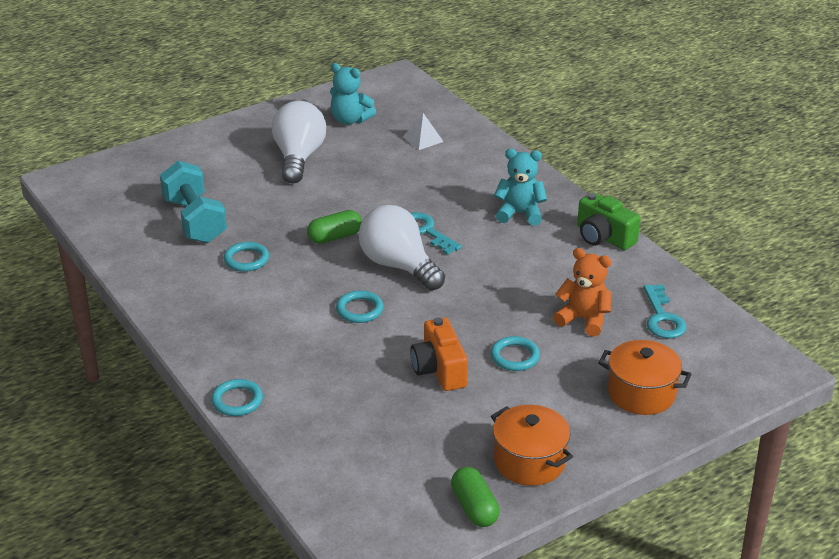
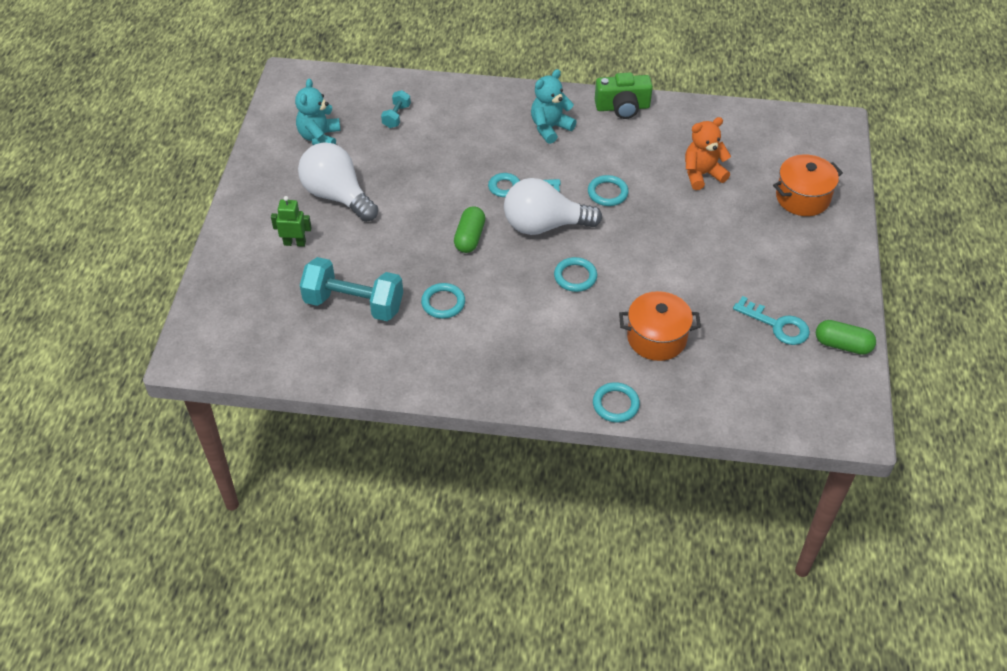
camera: 50 degrees left, 15 degrees up
turquoise teddy bear [330,63,376,125] -> turquoise teddy bear turned 120 degrees clockwise [295,79,341,145]
white pyramid [403,113,444,150] -> turquoise dumbbell [381,90,411,128]
orange camera [410,317,468,391] -> none
turquoise ring [490,336,540,371] -> turquoise ring moved to [588,175,629,206]
orange pot [491,405,573,486] -> orange pot moved to [619,291,701,361]
turquoise key [644,284,687,338] -> turquoise key moved to [733,296,810,345]
none -> green robot [271,196,312,247]

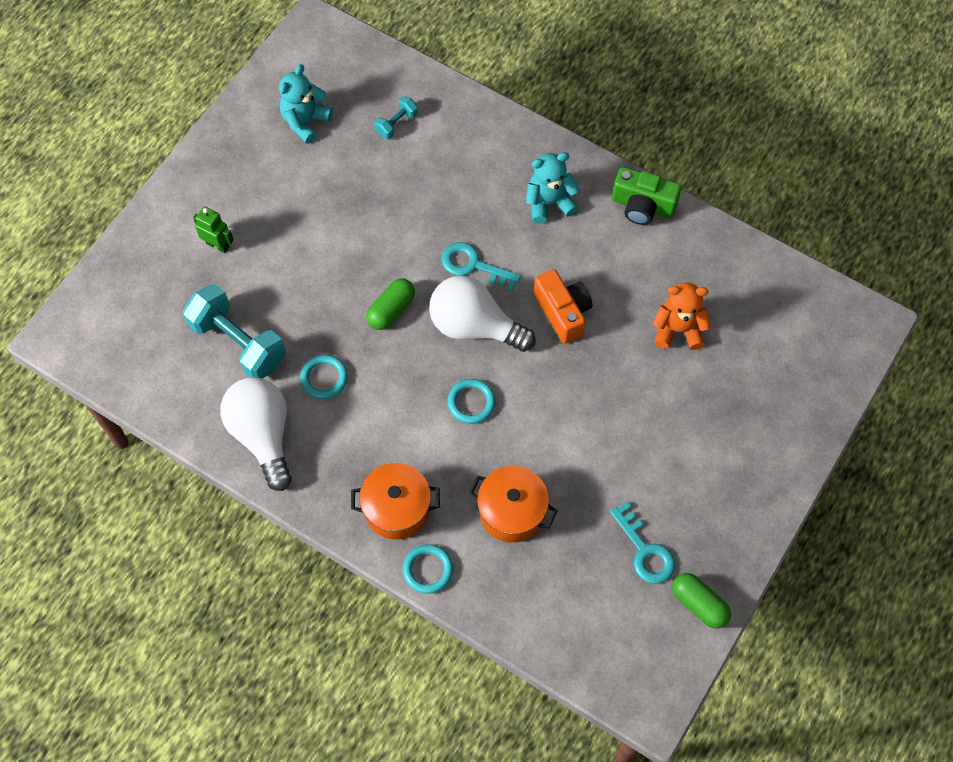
camera: 25 degrees right, 15 degrees up
white light bulb [298,142,378,222] -> white light bulb moved to [220,377,292,491]
turquoise ring [588,175,629,206] -> orange camera [534,269,593,344]
orange pot [773,154,843,216] -> orange pot moved to [351,463,440,540]

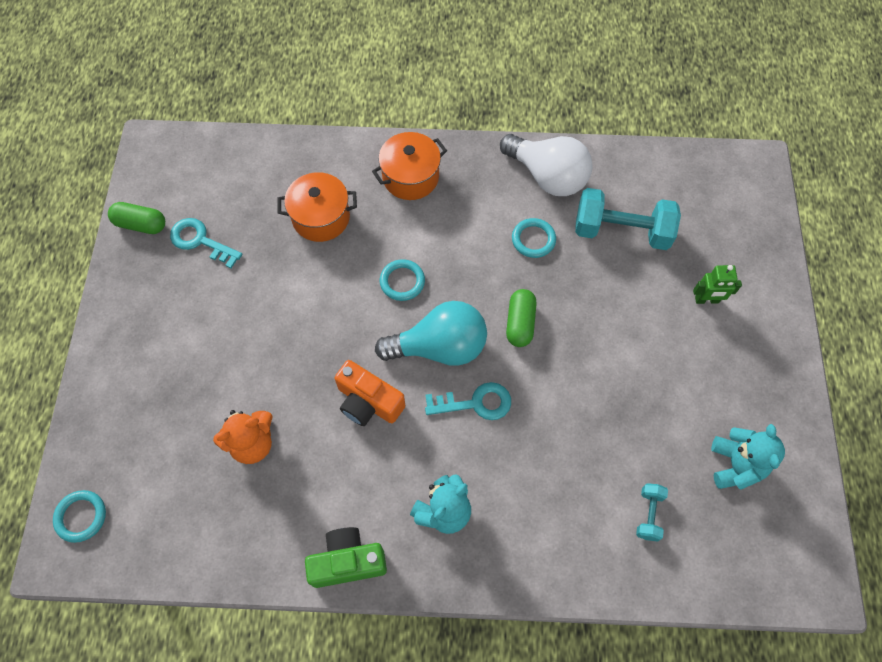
camera: 150 degrees right, 0 degrees up
turquoise ring [403,544,453,594] -> turquoise ring moved to [53,490,106,543]
white light bulb [429,275,536,352] -> turquoise light bulb [375,301,487,366]

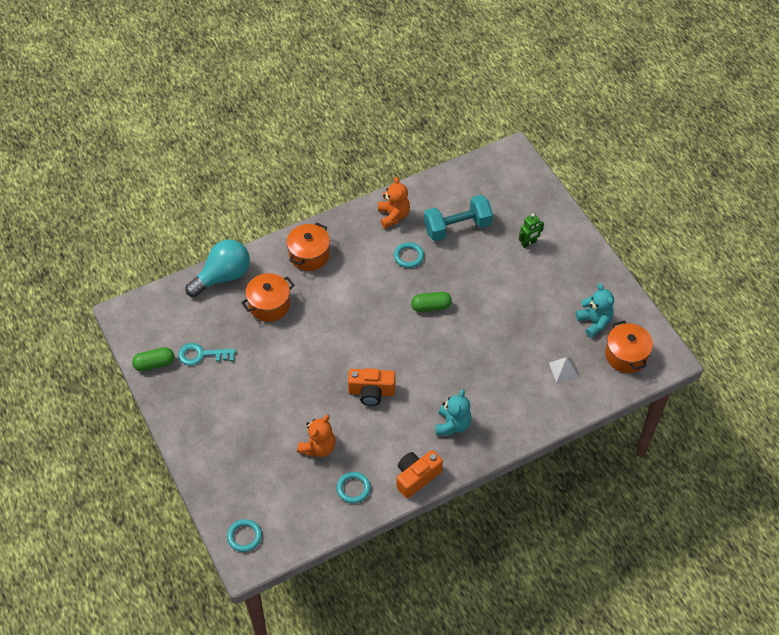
camera: 30 degrees left, 10 degrees down
green camera [305,527,387,588] -> orange camera [397,450,443,498]
turquoise light bulb [375,301,487,366] -> turquoise light bulb moved to [185,239,250,297]
turquoise ring [380,259,425,301] -> turquoise ring moved to [336,472,371,503]
turquoise key [425,382,511,420] -> none
white light bulb [500,134,593,196] -> orange teddy bear [378,177,410,228]
green capsule [506,289,536,347] -> green capsule turned 75 degrees counterclockwise [411,292,452,312]
turquoise dumbbell [636,483,668,542] -> white pyramid [549,357,579,383]
none -> orange pot [605,320,653,373]

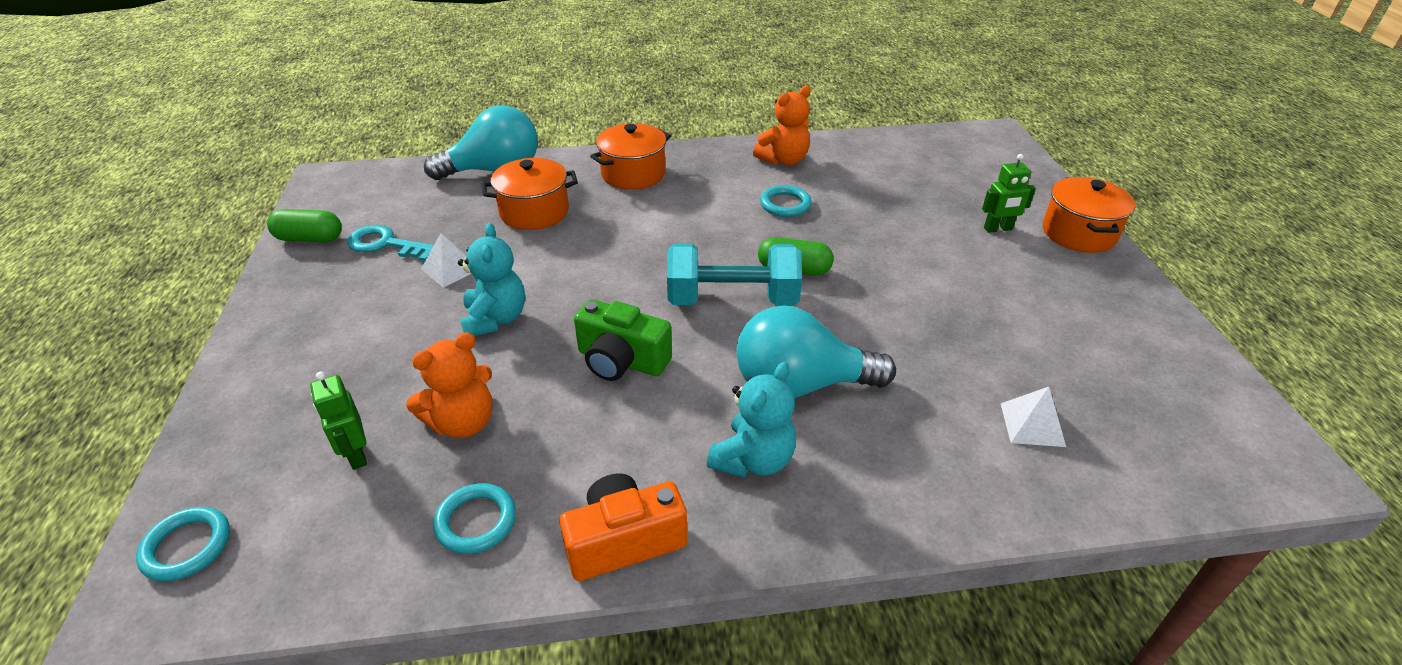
camera: 20 degrees right, 15 degrees down
orange camera [348,368,395,406] -> green camera [574,299,672,381]
orange teddy bear [378,177,410,228] -> orange teddy bear turned 45 degrees clockwise [753,86,811,165]
turquoise dumbbell [424,195,493,241] -> turquoise dumbbell moved to [667,244,802,306]
turquoise teddy bear [575,283,614,338] -> turquoise teddy bear moved to [458,223,525,336]
orange pot [605,320,653,373] -> orange pot moved to [1043,177,1135,253]
none -> green robot [310,372,367,470]
none -> white pyramid [421,233,472,288]
none -> turquoise light bulb [736,305,896,399]

